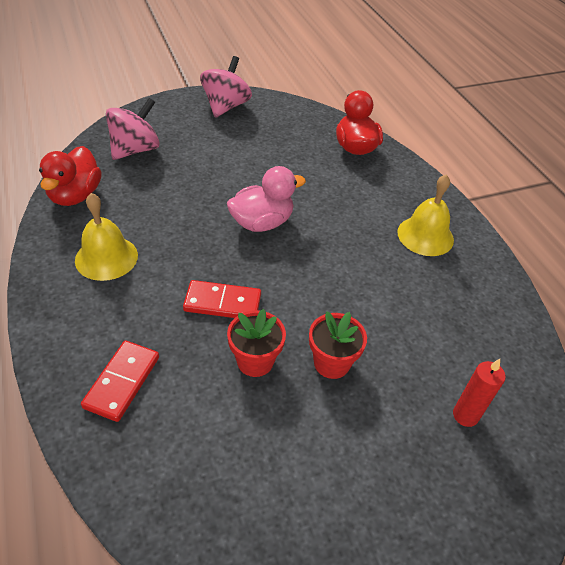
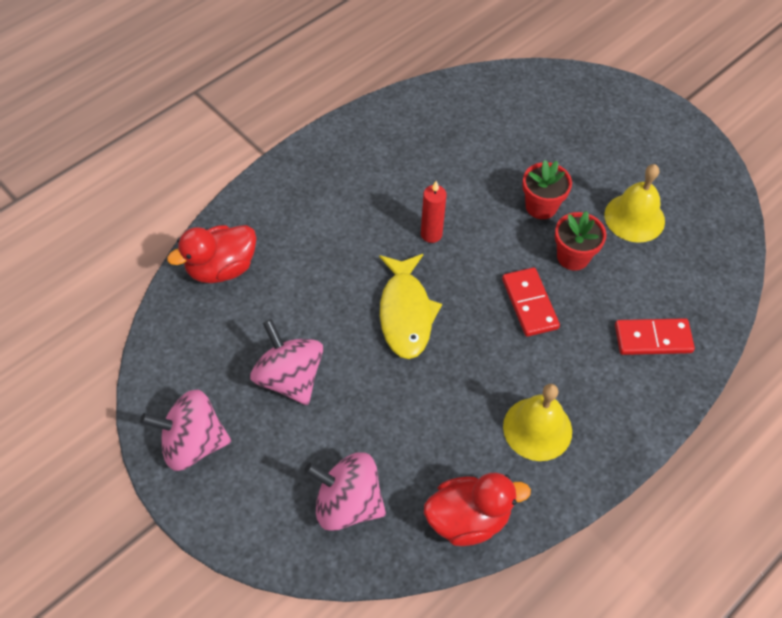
camera: 110 degrees left, 10 degrees up
pink duck [227,166,306,232] -> yellow fish [379,254,442,359]
yellow bell [397,174,454,256] -> yellow bell moved to [605,164,665,243]
red candle [453,359,506,427] -> red candle moved to [421,181,447,243]
none -> pink spinning top [250,319,323,405]

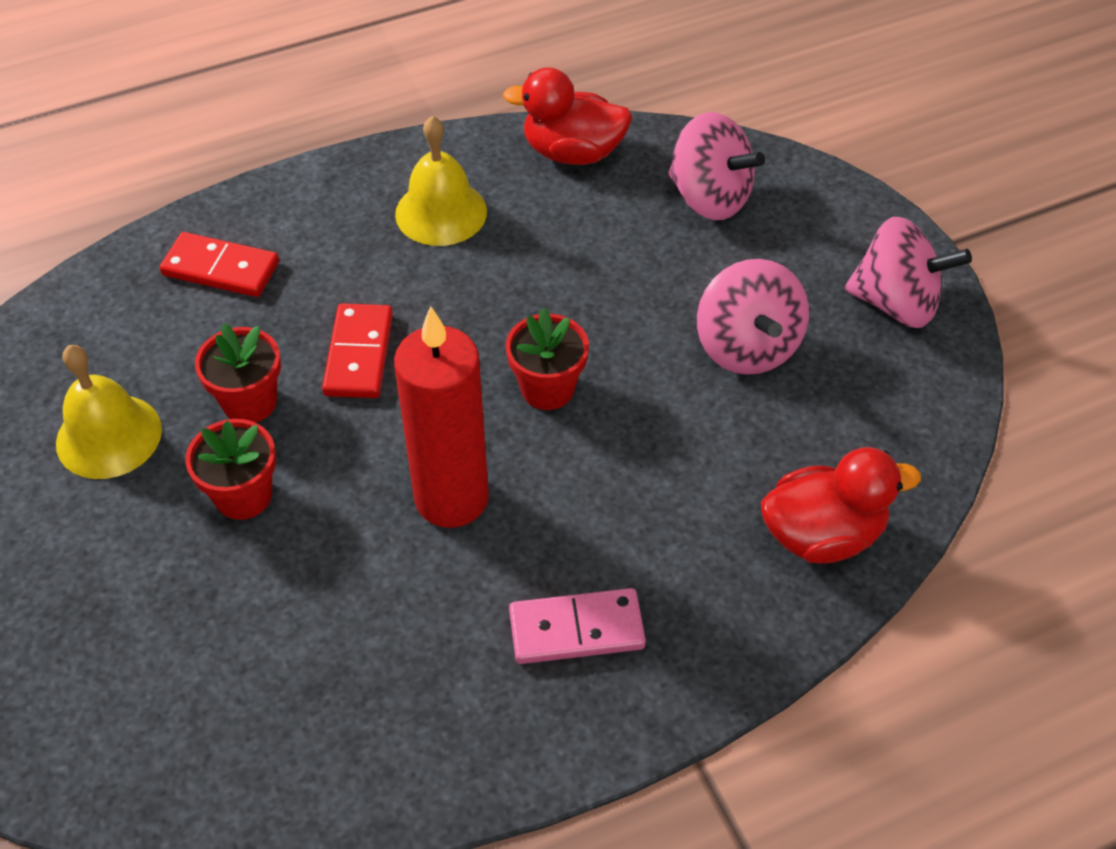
camera: 160 degrees left, 5 degrees down
yellow fish [379,254,442,359] -> red flower pot [506,308,589,410]
red candle [421,181,447,243] -> red candle [394,306,489,528], size x1.94
none -> pink domino [509,588,646,664]

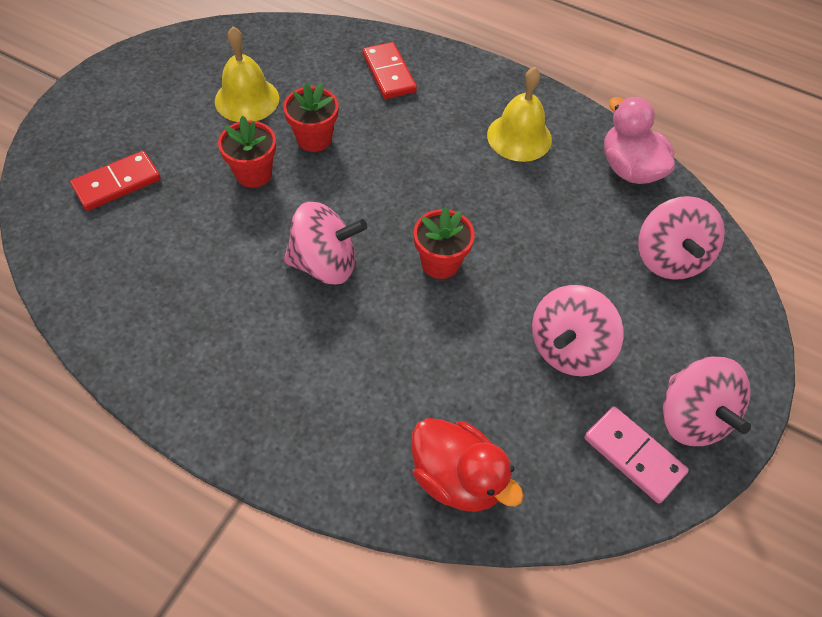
camera: 50 degrees right, 5 degrees up
red domino [322,303,393,398] -> red domino moved to [70,151,161,211]
red candle [394,306,489,528] -> pink spinning top [284,202,367,285]
red duck [503,67,632,165] -> pink duck [604,97,675,184]
pink domino [509,588,646,664] -> pink domino moved to [584,406,689,503]

